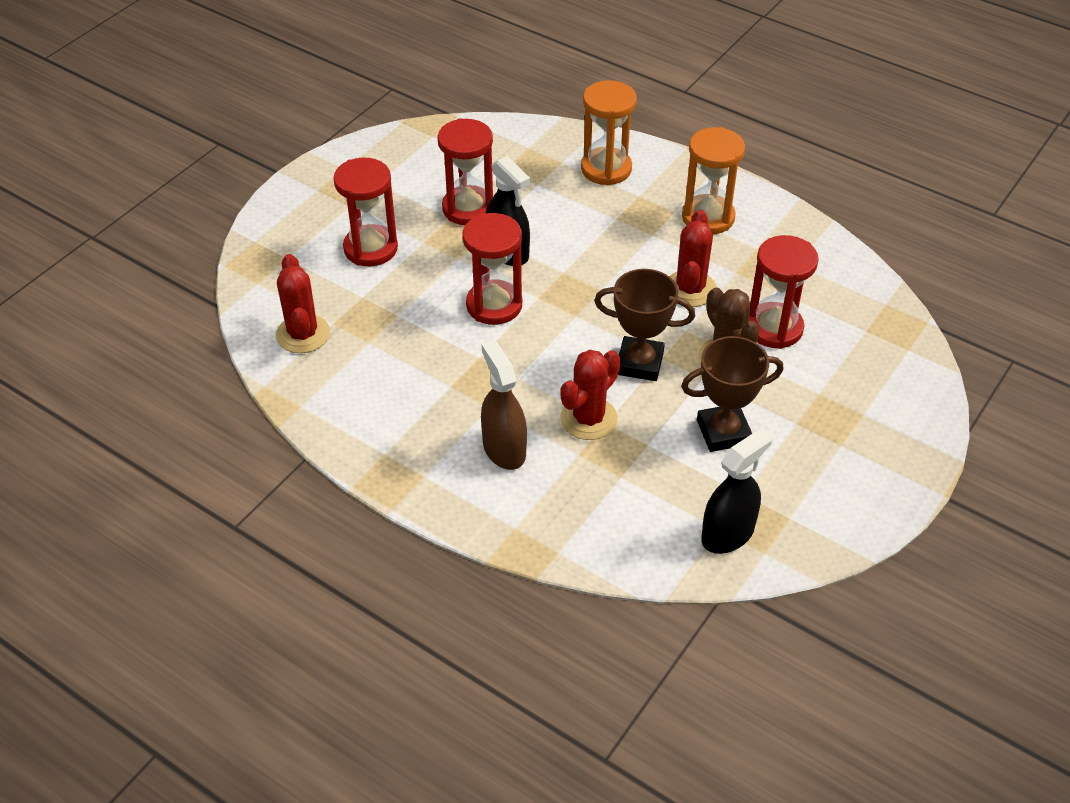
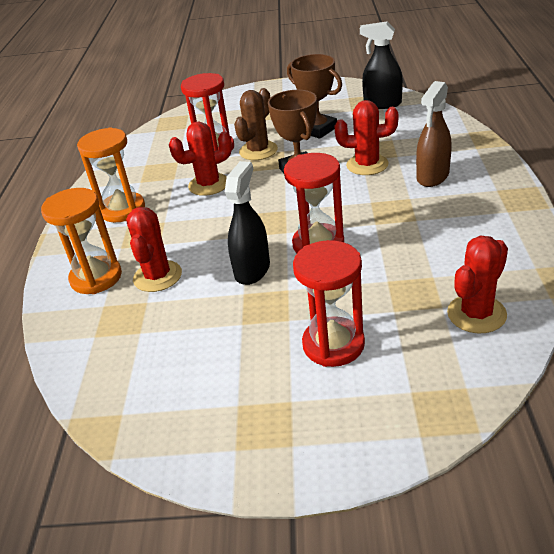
camera: 120 degrees left, 10 degrees down
red hourglass [437,118,493,225] -> none
none -> red cactus [126,207,182,292]

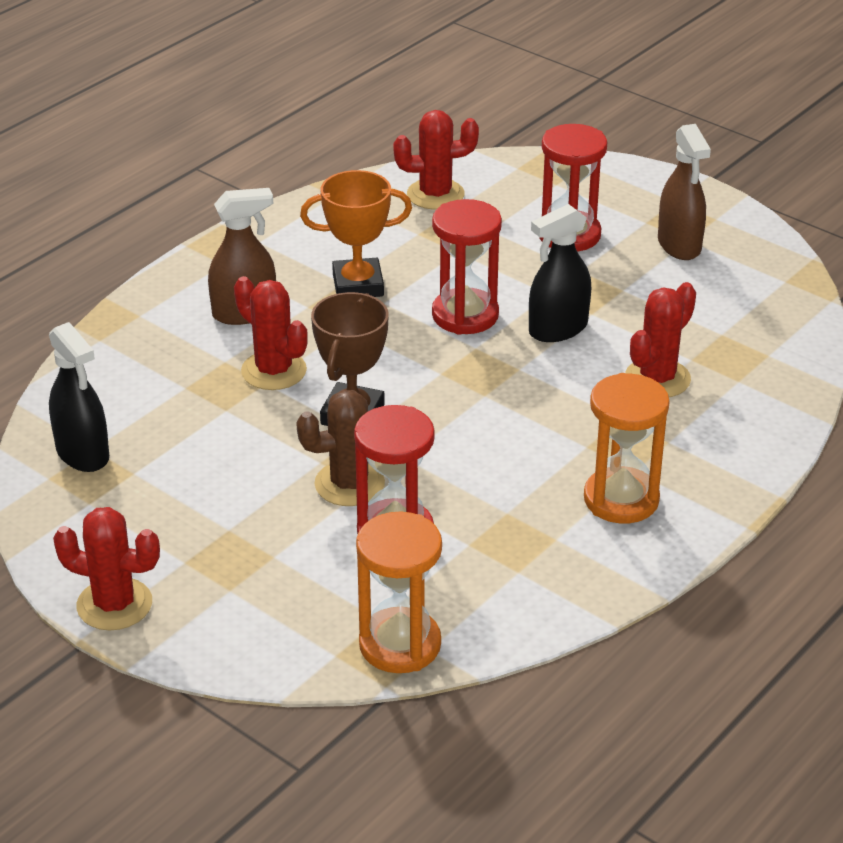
camera: 145 degrees left, 0 degrees up
orange hourglass [41,188,122,294] -> orange hourglass moved to [356,512,442,673]
red cactus [169,122,232,196] -> red cactus moved to [53,507,160,630]
brown trophy [287,54,342,139] -> none
none -> orange trophy [300,170,412,297]
none -> brown spray bottle [658,124,711,260]

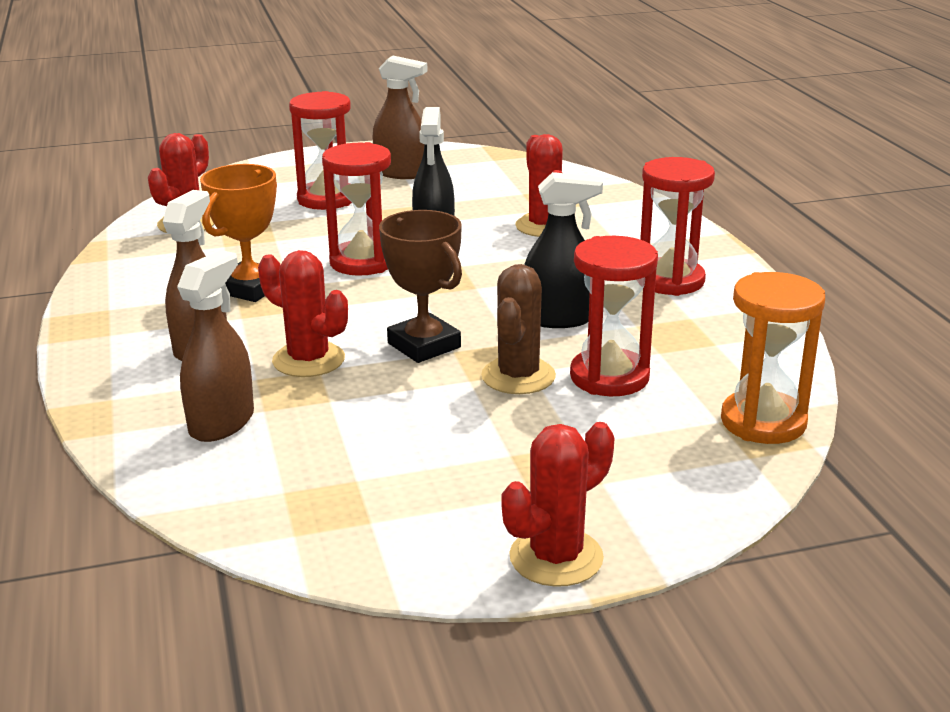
camera: 55 degrees left, 10 degrees down
black spray bottle [49,322,109,472] -> black spray bottle moved to [524,172,603,328]
red cactus [234,276,308,390] -> red cactus turned 45 degrees clockwise [258,250,348,377]
orange hourglass [584,373,670,524] -> red hourglass [640,157,715,296]
none -> brown spray bottle [177,250,254,442]

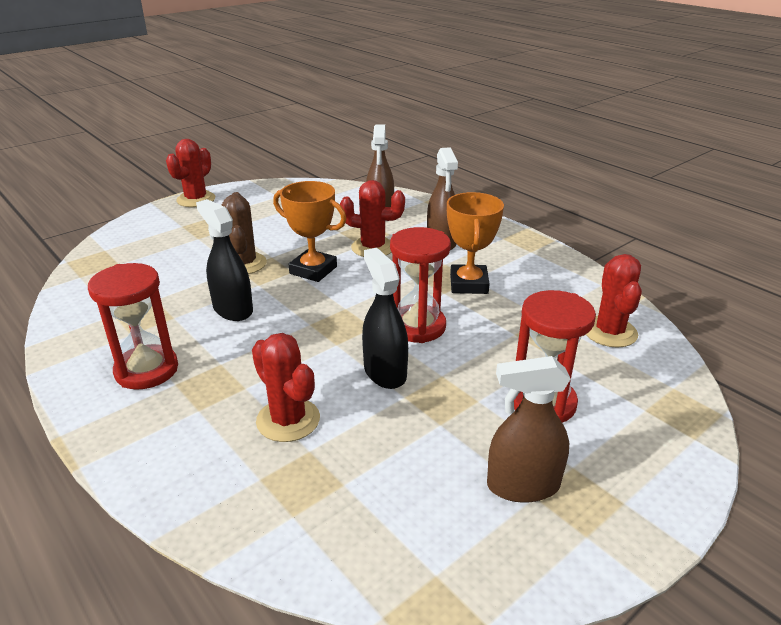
camera: 155 degrees right, 5 degrees up
brown trophy [379,210,462,363] -> orange trophy [273,181,347,282]
black spray bottle [524,172,603,328] -> black spray bottle turned 75 degrees clockwise [196,199,253,321]
red hourglass [570,236,658,396] -> none
orange hourglass [721,272,825,444] -> none

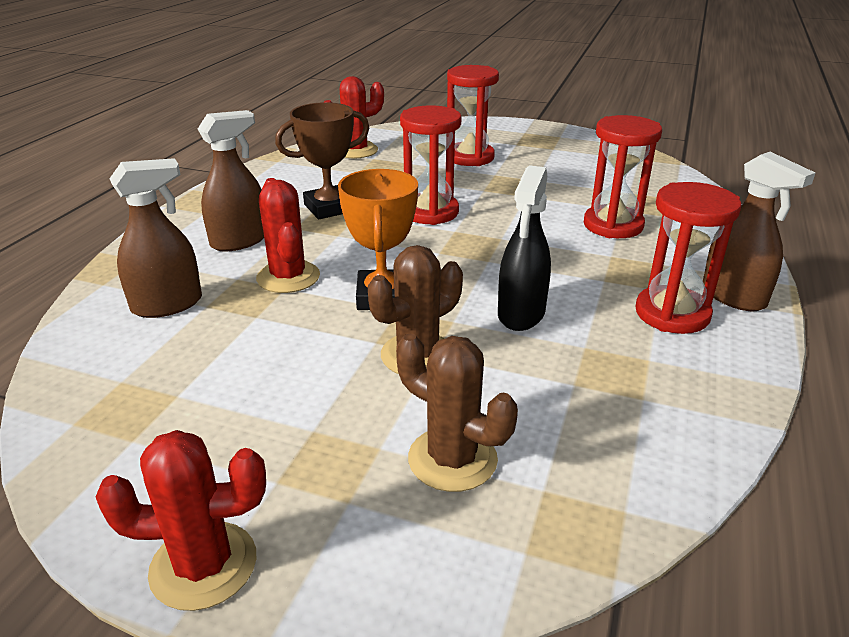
camera: 120 degrees left, 0 degrees up
red cactus [252,333,320,442] -> red hourglass [584,115,662,238]
black spray bottle [362,248,408,389] -> none
orange trophy [447,192,504,294] -> brown trophy [275,102,369,219]
brown spray bottle [487,356,571,503] -> brown spray bottle moved to [703,152,815,312]
none -> brown cactus [396,334,518,492]

